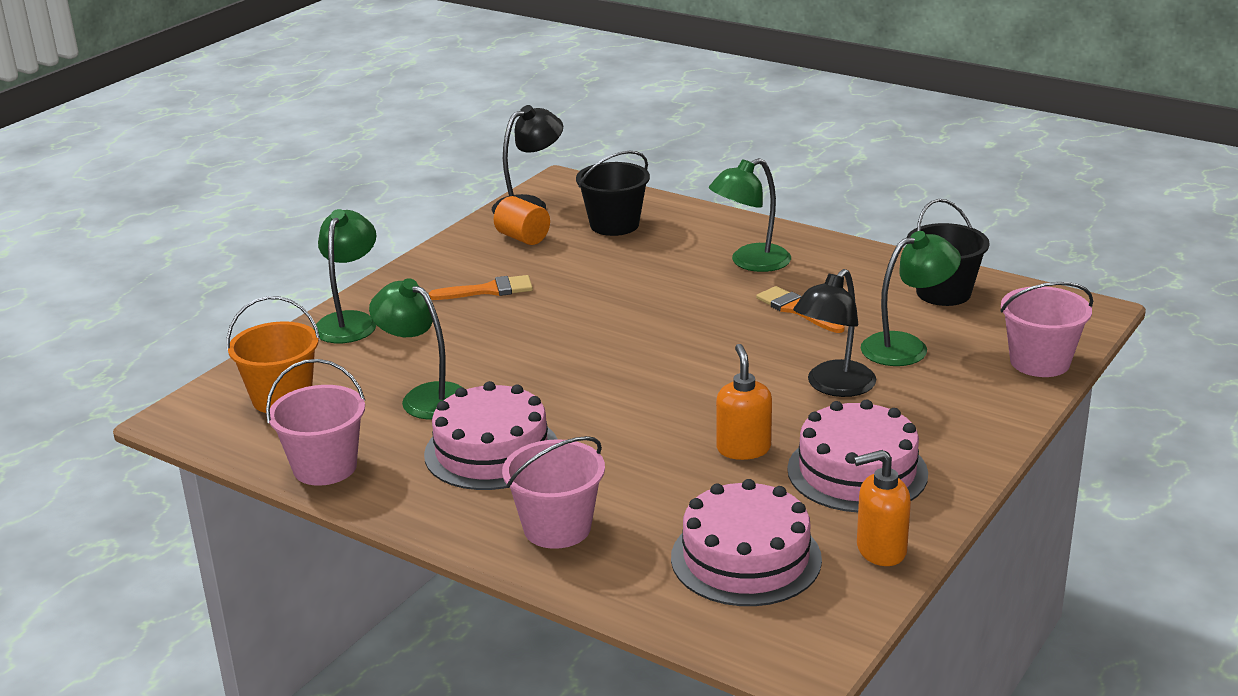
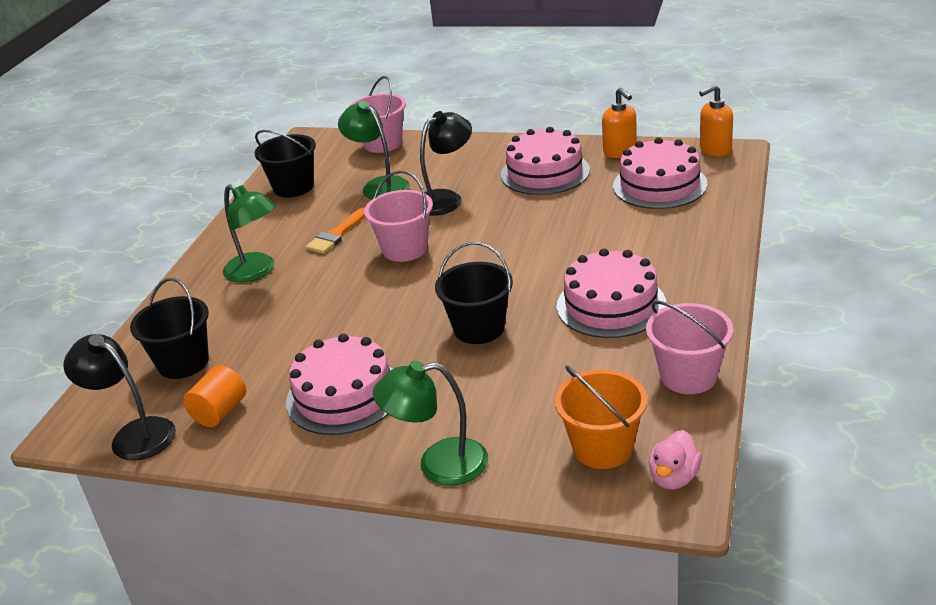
camera: 105 degrees left, 5 degrees up
green lamp [369,278,463,420] -> none
orange brush [429,275,533,300] -> pink cake [286,333,392,435]
pink bucket [502,436,605,549] -> pink bucket moved to [364,170,433,262]
orange soap dispenser [716,344,772,460] -> orange soap dispenser moved to [699,84,733,157]
black lamp [793,269,876,397] -> black lamp turned 60 degrees counterclockwise [420,111,472,216]
none -> black bucket [435,242,513,344]
none -> pink duck [649,430,702,490]

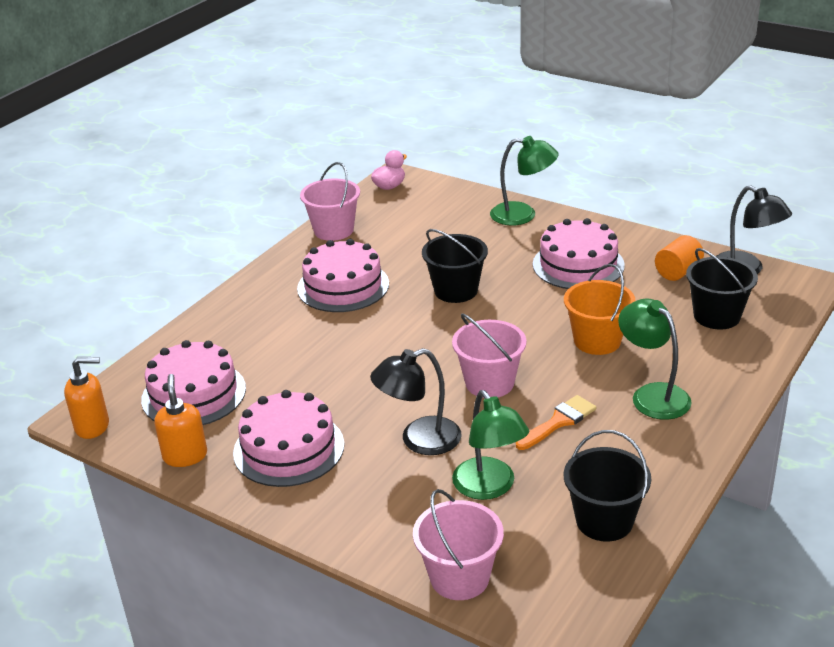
camera: 165 degrees left, 0 degrees up
orange bucket [555,365,647,469] -> orange bucket moved to [564,264,636,355]

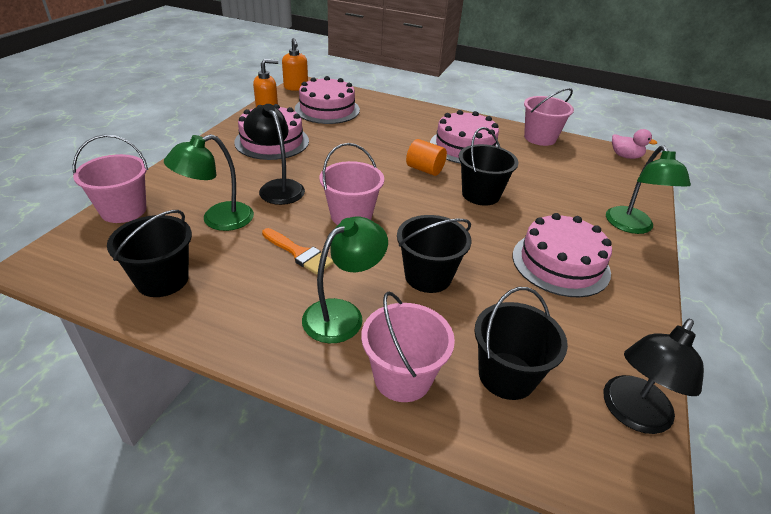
camera: 75 degrees right, 5 degrees up
orange bucket [564,264,636,355] -> black bucket [397,215,472,293]
orange cylinder [655,235,704,281] -> orange cylinder moved to [406,139,447,176]
none -> pink bucket [361,291,455,402]

